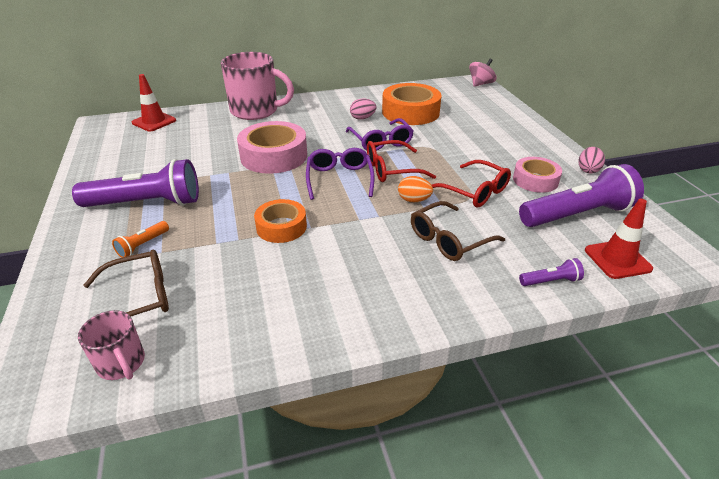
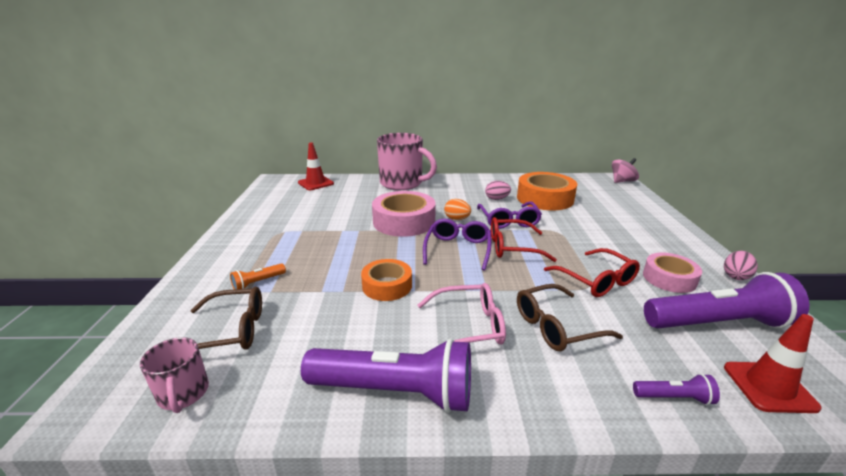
camera: 15 degrees right, 10 degrees down
purple flashlight [72,159,199,207] -> purple flashlight moved to [301,339,471,413]
orange egg [398,176,433,202] -> orange egg moved to [444,199,471,220]
none -> pink glasses [417,283,506,345]

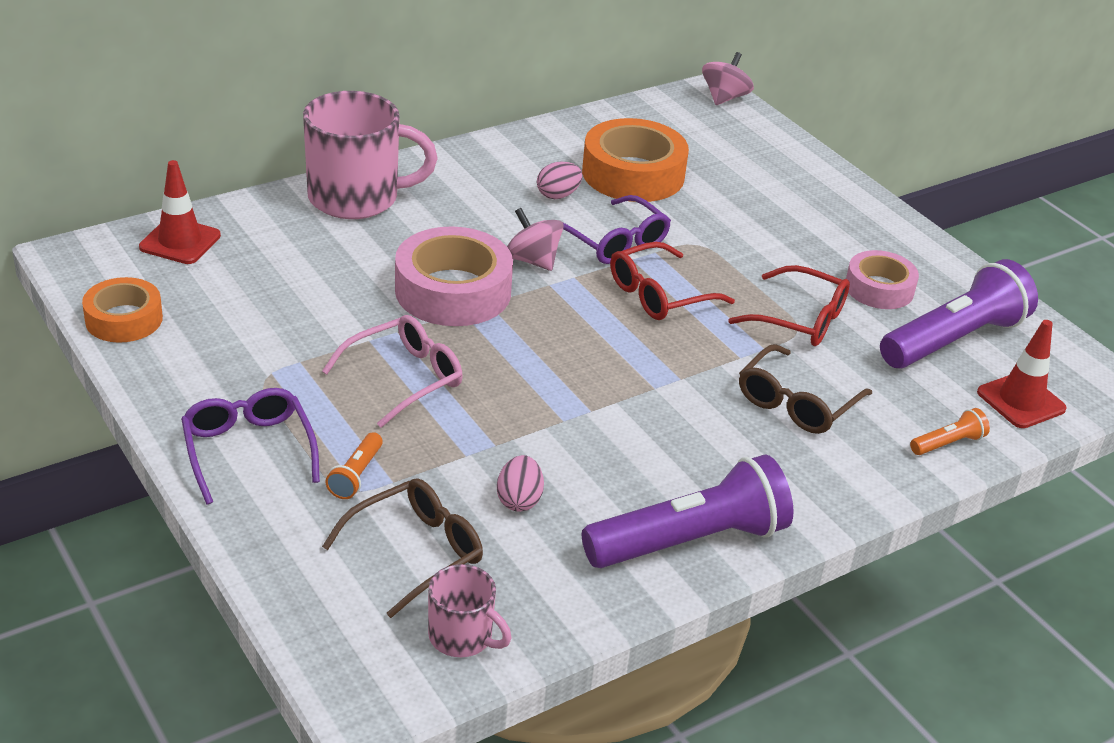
camera: 35 degrees left, 10 degrees up
orange tape [361,259,412,301] -> orange tape moved to [82,277,163,342]
pink glasses [417,283,506,345] -> pink glasses moved to [322,315,463,428]
purple glasses [423,219,491,271] -> purple glasses moved to [181,388,320,505]
orange egg [444,199,471,220] -> pink spinning top [507,208,564,271]
purple flashlight [633,374,720,405] -> orange flashlight [910,408,990,455]
pink egg [724,251,758,280] -> pink egg moved to [497,455,544,512]

